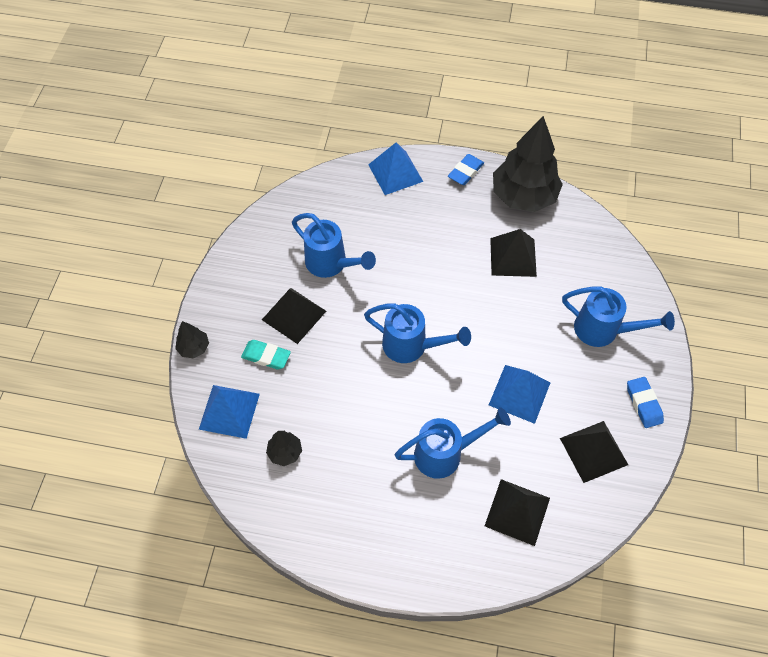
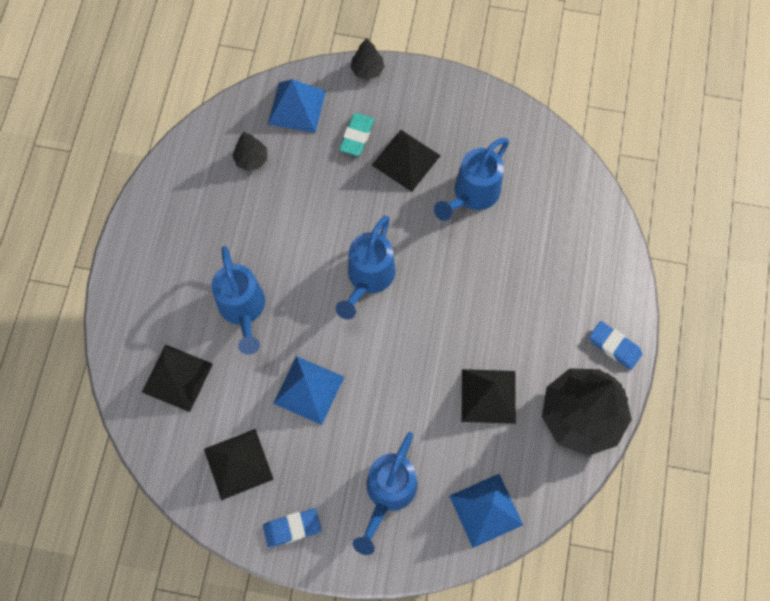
camera: 90 degrees right, 10 degrees up
blue pyramid [368,142,423,195] -> blue pyramid moved to [449,474,523,548]

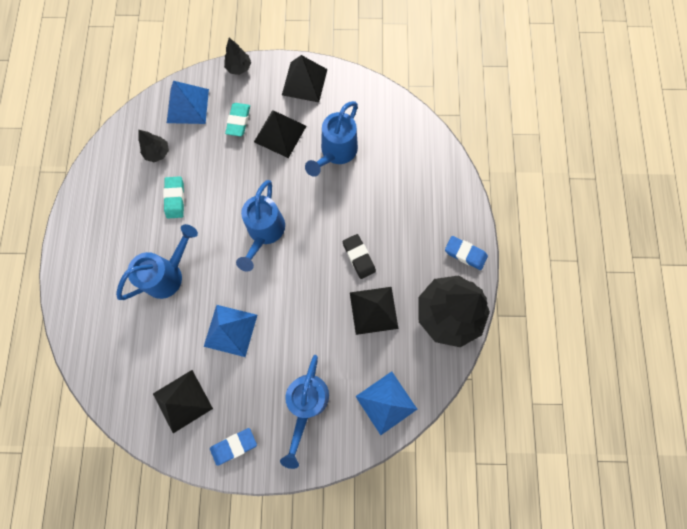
camera: 10 degrees left, 5 degrees up
black pyramid [142,344,213,412] -> black pyramid moved to [282,55,328,102]
blue watering can [211,246,265,355] -> blue watering can turned 105 degrees counterclockwise [116,224,198,300]
none -> turquoise eraser [163,176,185,219]
none -> black eraser [343,234,376,279]

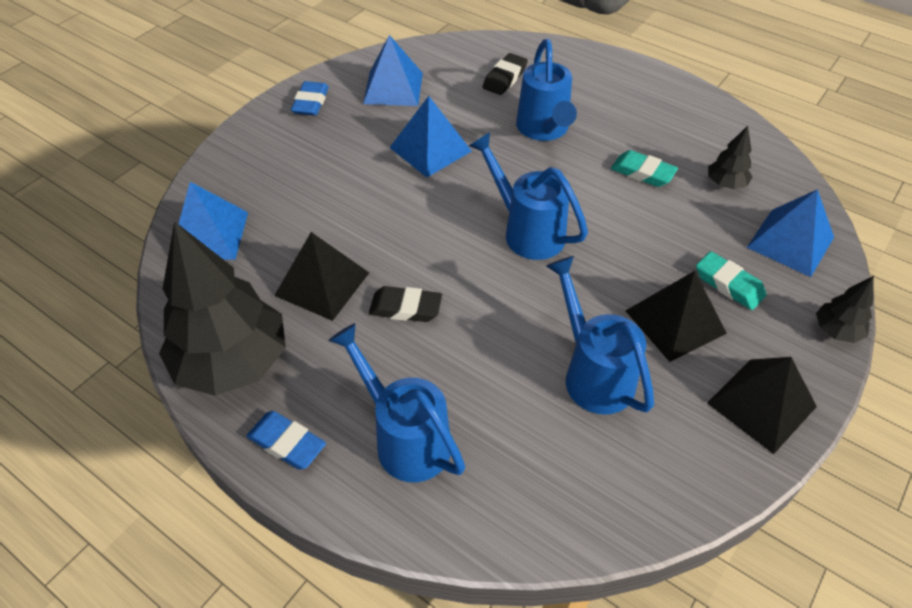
camera: 125 degrees right, 25 degrees down
black pyramid [153,370,213,433] -> blue pyramid [363,35,423,106]
blue watering can [280,355,329,469] -> blue watering can moved to [328,323,465,482]
blue eraser [445,236,488,270] -> blue eraser turned 60 degrees clockwise [246,411,326,470]
none -> black eraser [483,53,528,95]

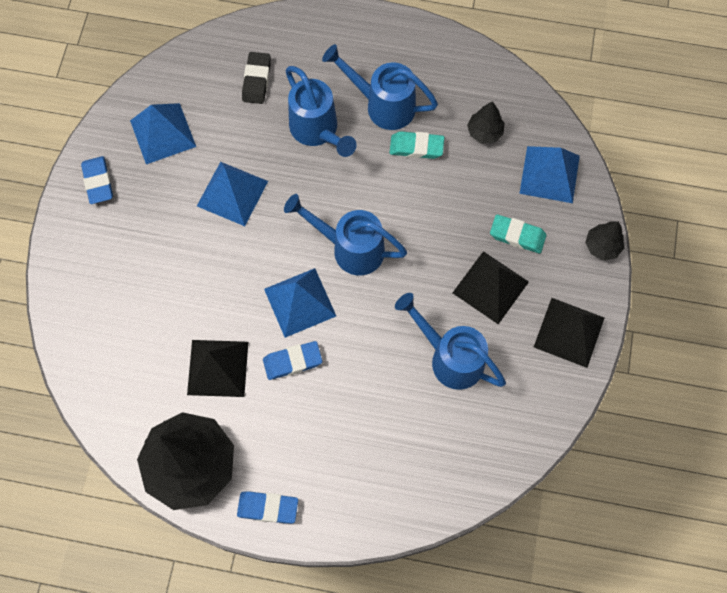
camera: 25 degrees left, 20 degrees up
blue pyramid [179,182,248,260] -> blue pyramid moved to [264,268,336,338]
blue watering can [328,323,465,482] -> blue watering can moved to [322,44,438,130]
black eraser [369,286,442,322] -> blue eraser [263,341,322,380]

